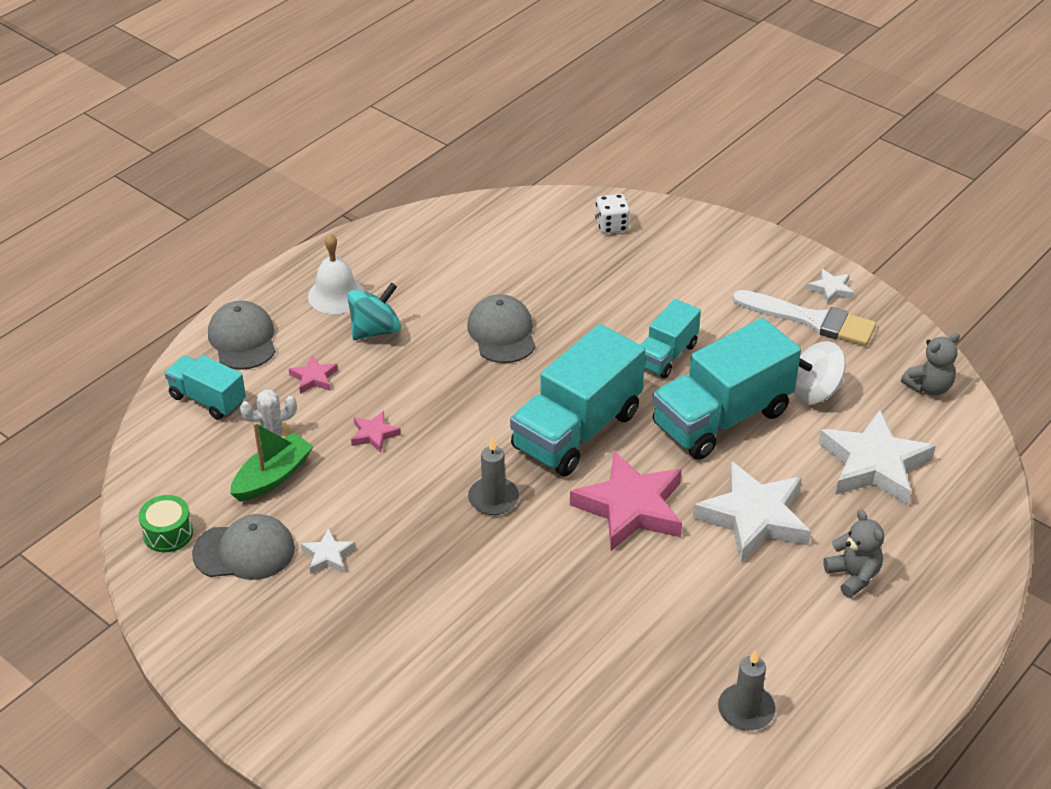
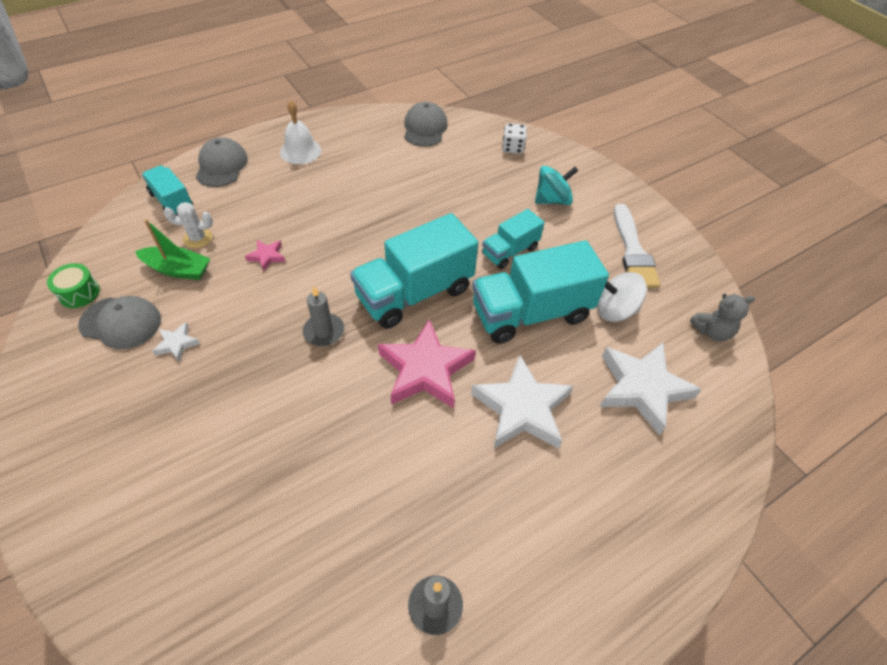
camera: 15 degrees right, 10 degrees up
green boat [230,422,314,502] -> green boat turned 45 degrees clockwise [135,219,210,280]
pink star [289,355,338,394] -> none
turquoise spinning top [347,283,401,340] -> turquoise spinning top moved to [535,166,578,205]
grey cap [467,294,536,363] -> grey cap moved to [404,102,448,146]
white brush [732,290,876,346] -> white brush turned 45 degrees clockwise [614,204,660,288]
white star [807,269,854,304] -> none
grey teddy bear [823,509,884,598] -> none

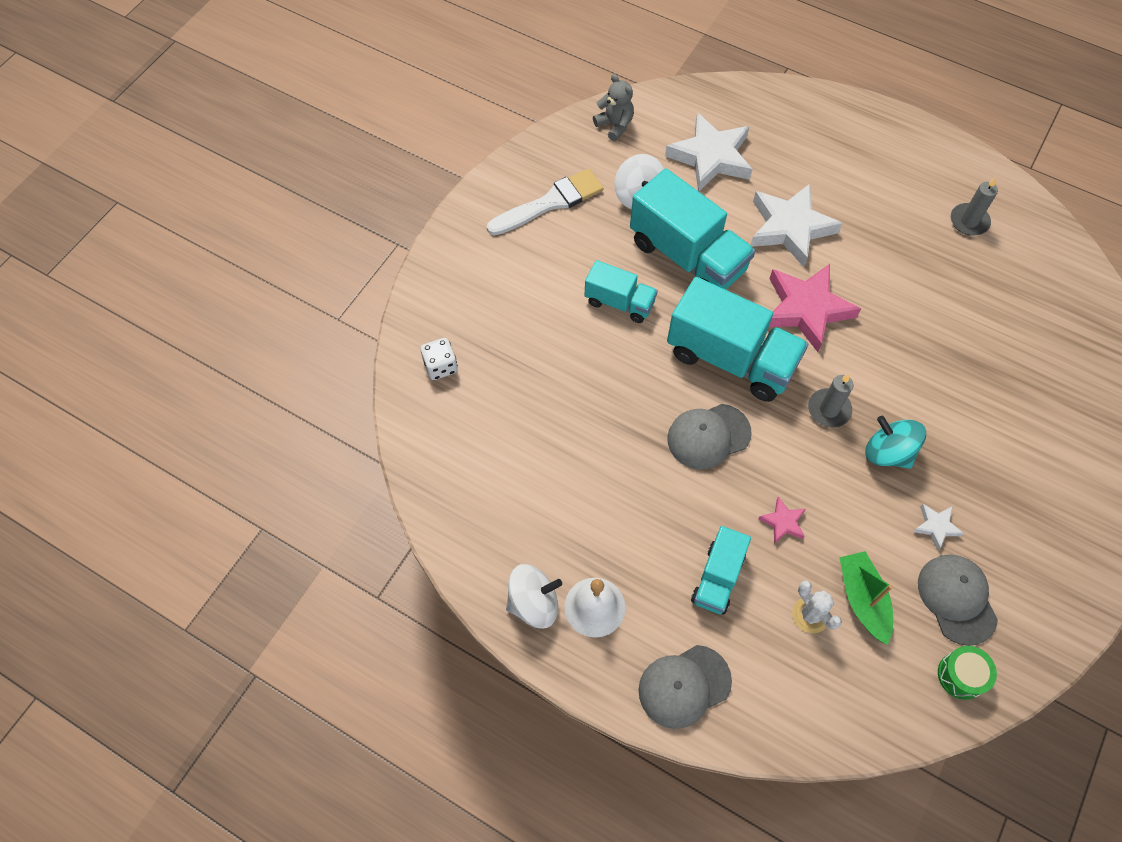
camera: 115 degrees left, 10 degrees up
turquoise truck [142,165,193,216] -> turquoise truck moved to [691,526,751,614]
grey cap [404,102,448,146] -> grey cap moved to [667,404,752,469]
turquoise spinning top [535,166,578,205] -> turquoise spinning top moved to [865,416,926,469]
none -> white spinning top [506,564,562,629]

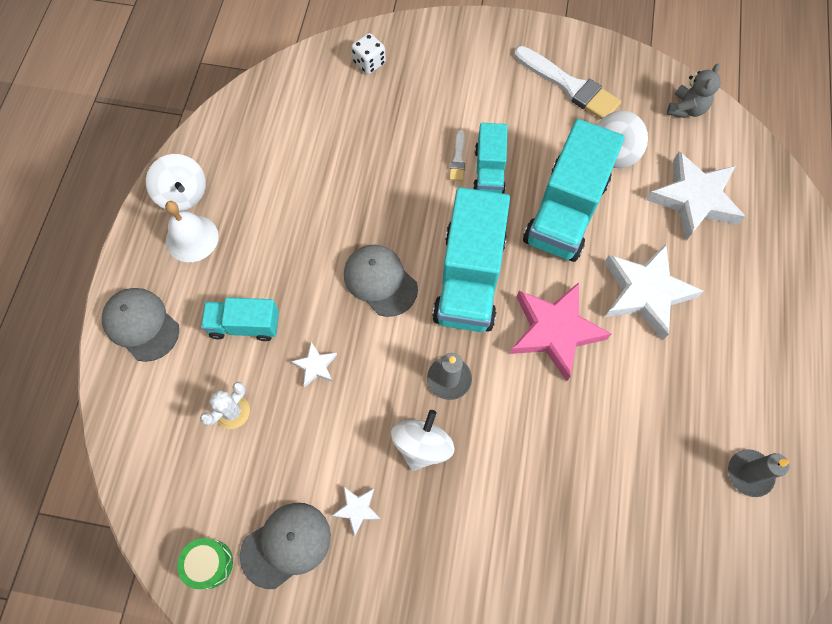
camera: 70 degrees right, 5 degrees up
pink star [758,497,806,544] -> white star [291,342,337,387]
green boat [839,551,893,645] -> none
turquoise spinning top [865,416,926,469] -> white spinning top [391,410,455,471]
none -> white brush [449,130,465,181]

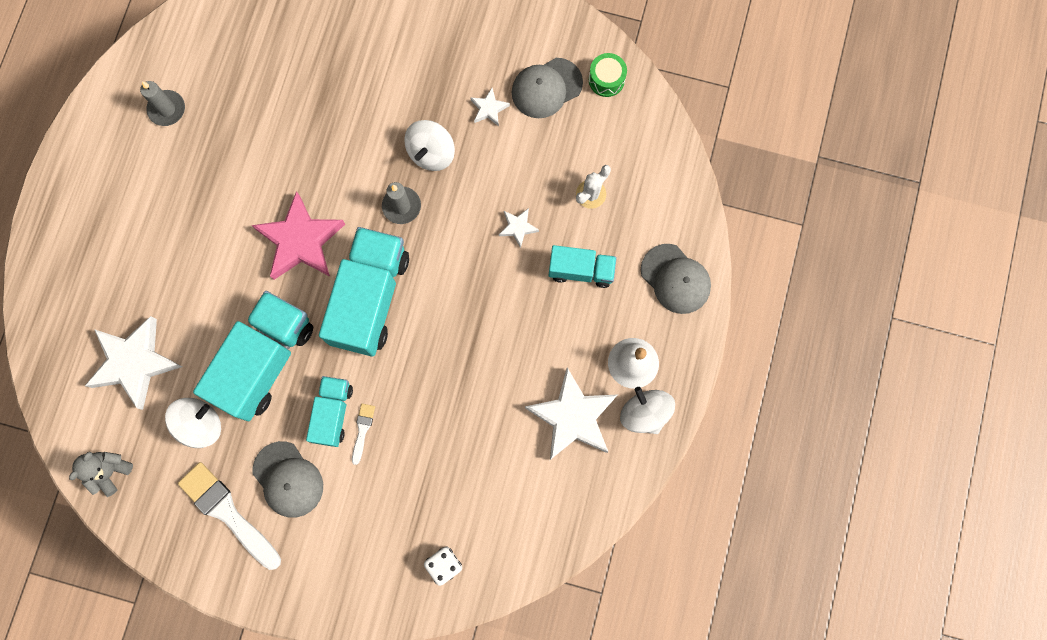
camera: 175 degrees left, 10 degrees up
grey cap [344,245,418,317] -> grey cap moved to [252,441,323,518]
white star [605,244,703,340] -> white star moved to [525,368,618,460]

